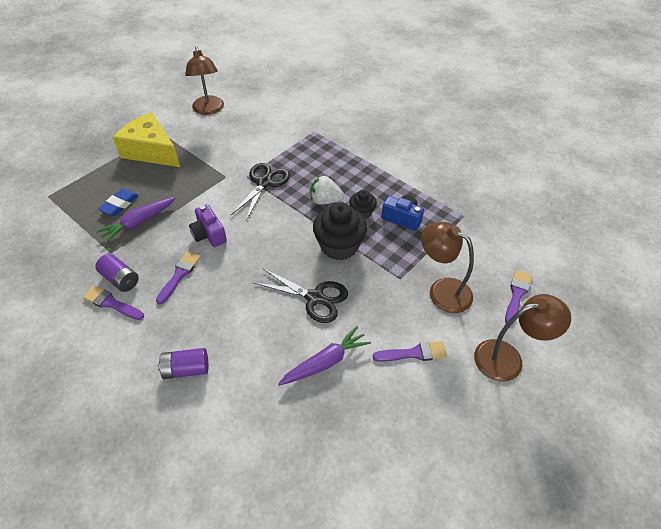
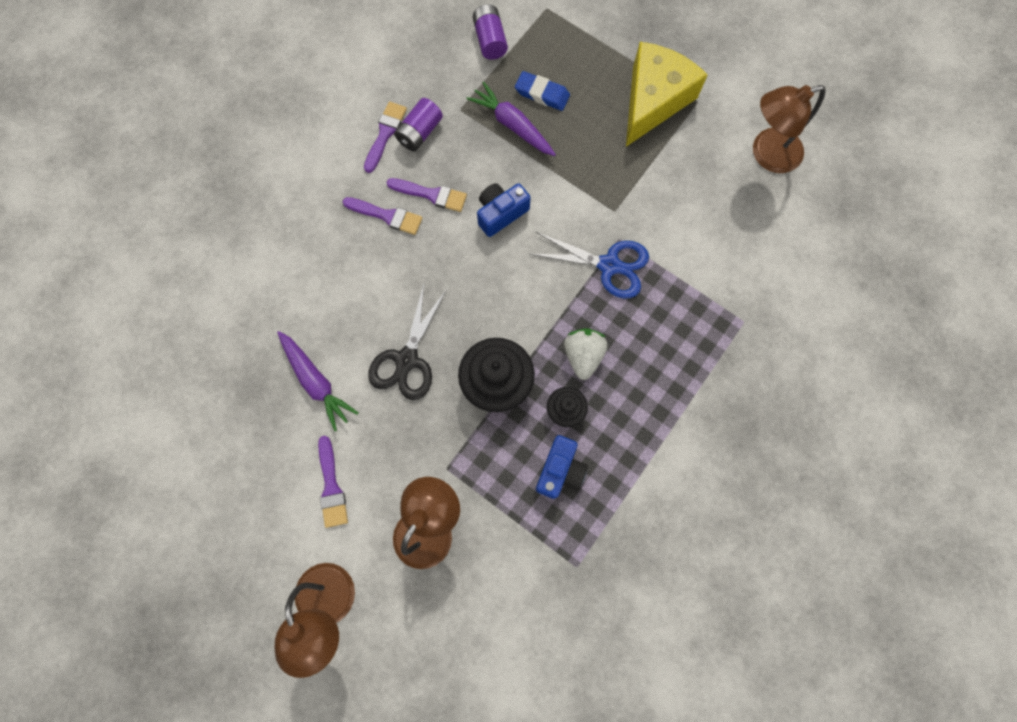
camera: 85 degrees right, 25 degrees up
purple battery [158,348,208,379] -> purple battery moved to [473,4,508,60]
purple camera [189,204,227,247] -> blue camera [477,183,531,237]
black scissors [231,163,290,221] -> blue scissors [530,232,649,299]
purple brush [505,270,532,323] -> purple brush moved to [343,197,423,235]

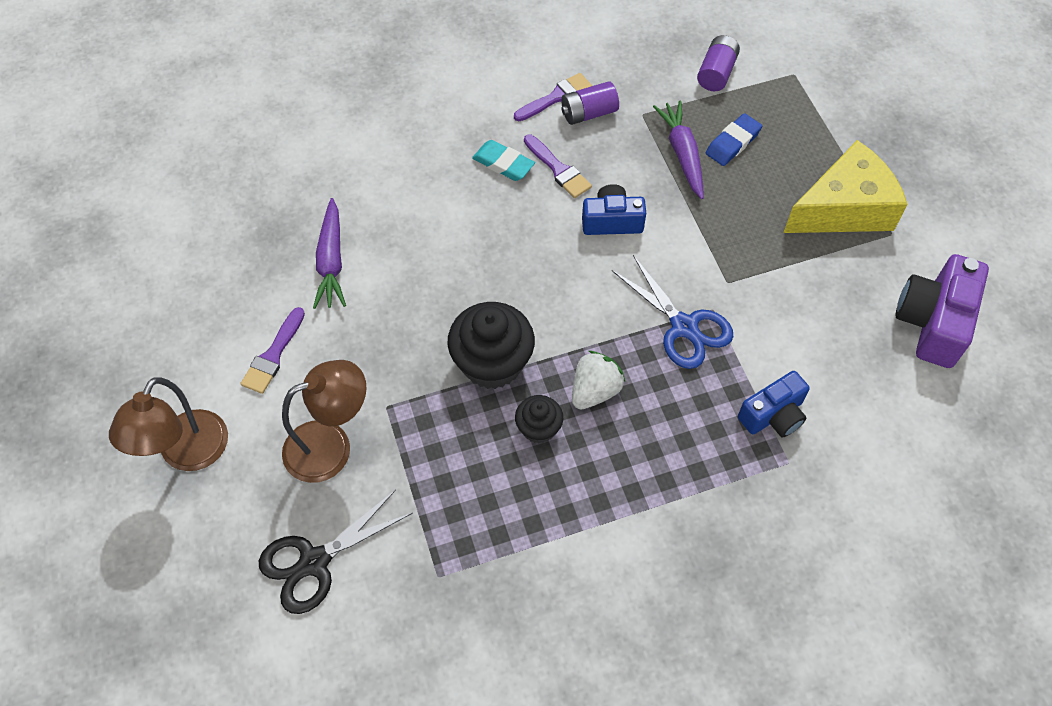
camera: 35 degrees right, 15 degrees down
purple brush [343,197,423,235] -> turquoise eraser [472,140,535,181]
black scissors [368,284,447,400] -> black scissors moved to [259,490,413,614]
blue eraser [515,71,570,111] -> blue eraser turned 75 degrees clockwise [706,113,762,166]
blue camera [536,435,588,499] -> blue camera moved to [738,371,810,437]
brown lamp [753,85,826,173] -> purple camera [896,254,989,368]

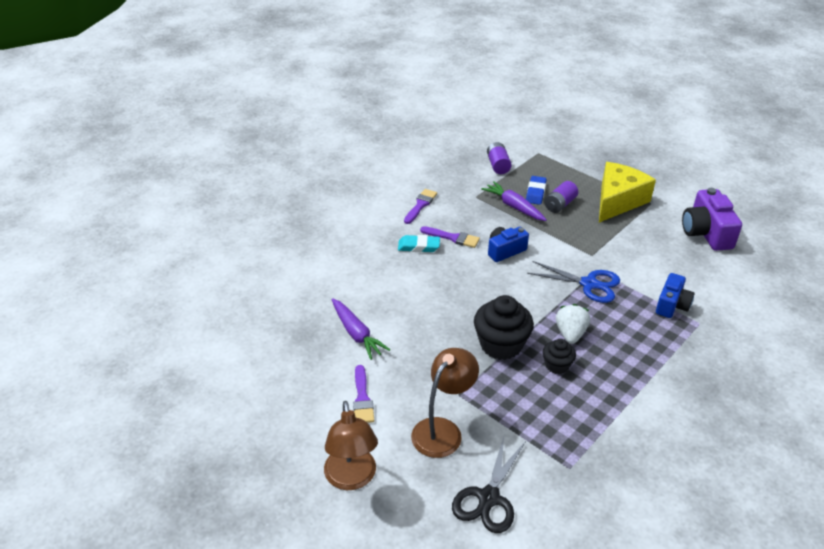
camera: 30 degrees left, 20 degrees down
purple battery [561,81,619,125] -> purple battery moved to [544,181,578,213]

